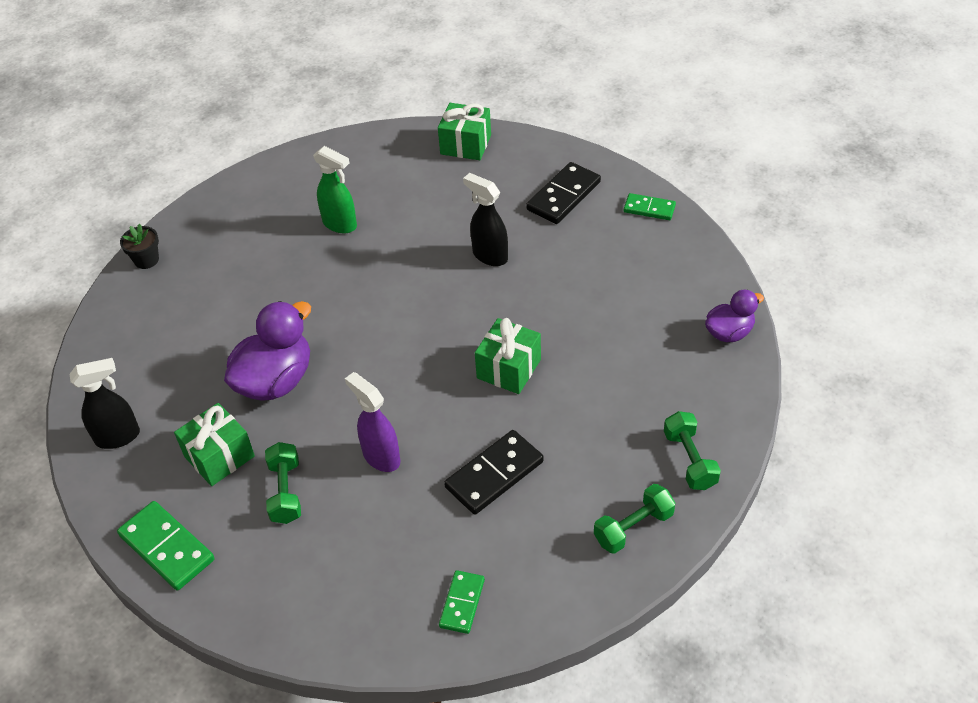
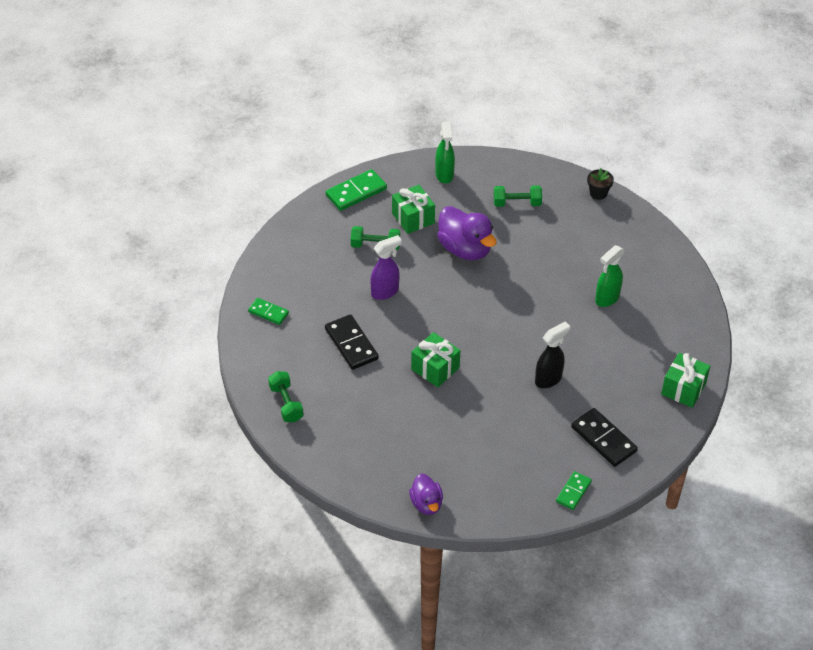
camera: 100 degrees right, 0 degrees up
black spray bottle [69,358,140,449] -> green spray bottle [435,121,455,184]
green dumbbell [664,411,721,490] -> green dumbbell moved to [494,185,542,207]

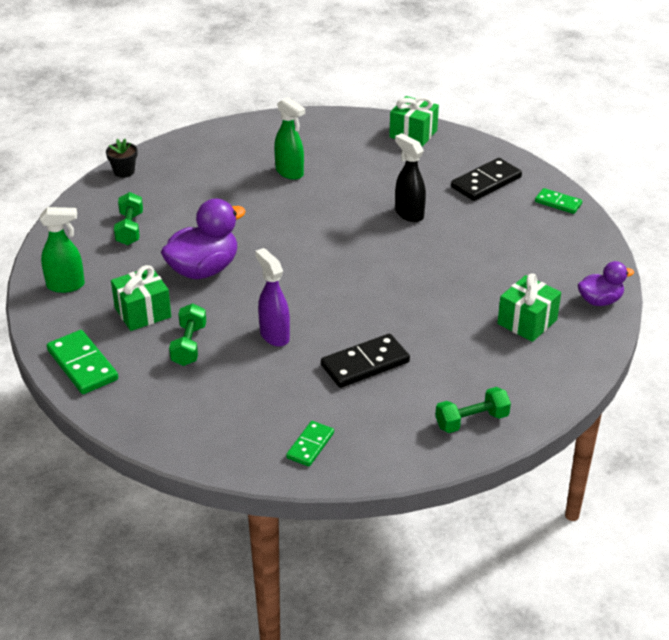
camera: 90 degrees left, 10 degrees down
green gift [411,332,460,387] -> green gift moved to [497,273,561,342]

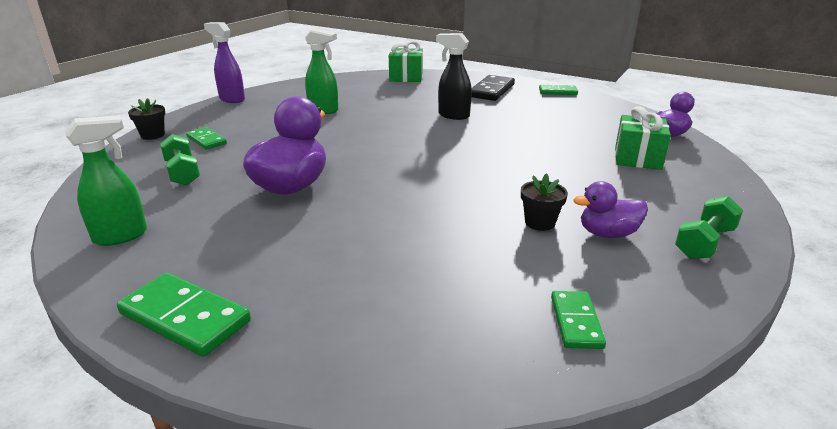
camera: 25 degrees left, 10 degrees down
green gift [111,265,172,331] -> none
green dumbbell [169,303,206,366] -> none
purple spray bottle [255,248,290,347] -> purple spray bottle moved to [204,22,245,103]
black domino [321,334,410,388] -> black flower pot [521,173,568,231]
none -> green domino [186,127,227,149]
none -> purple duck [573,181,648,238]

